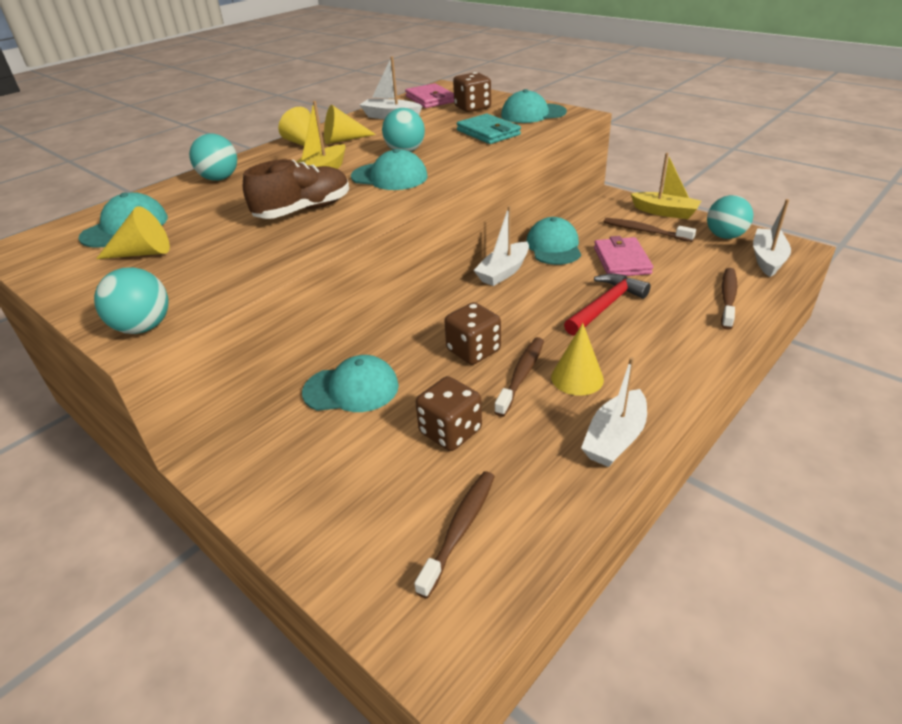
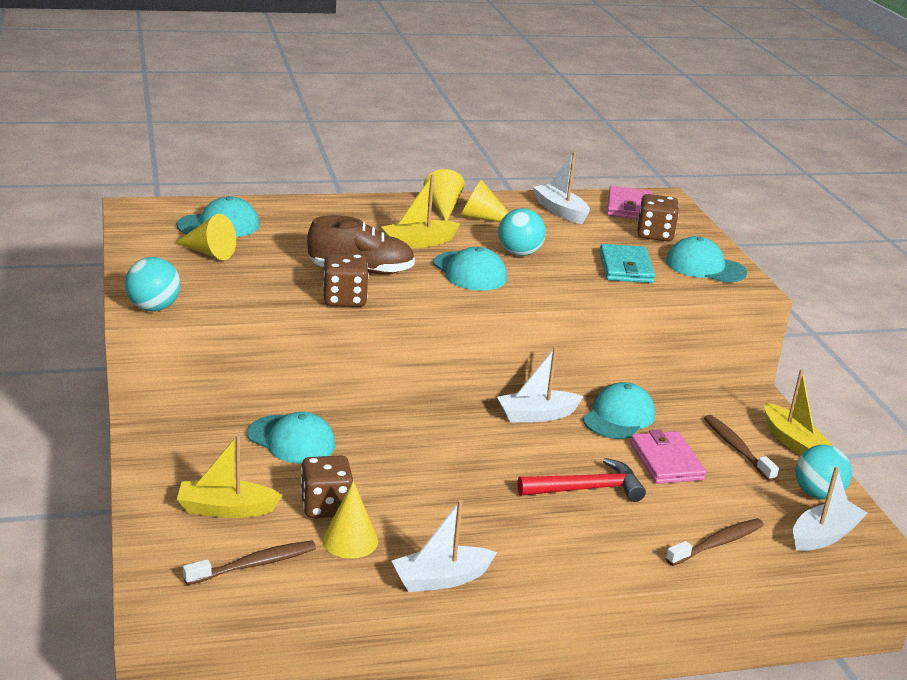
camera: 30 degrees right, 10 degrees down
turquoise ball [189,134,237,181] -> none
brown dice [444,302,501,365] -> brown dice moved to [323,253,369,307]
brown toothbrush [494,337,544,417] -> none
yellow cone [551,323,604,396] -> yellow cone moved to [322,481,378,559]
pink wallet [594,236,653,276] -> pink wallet turned 45 degrees counterclockwise [630,429,706,484]
none -> yellow boat [177,434,283,518]

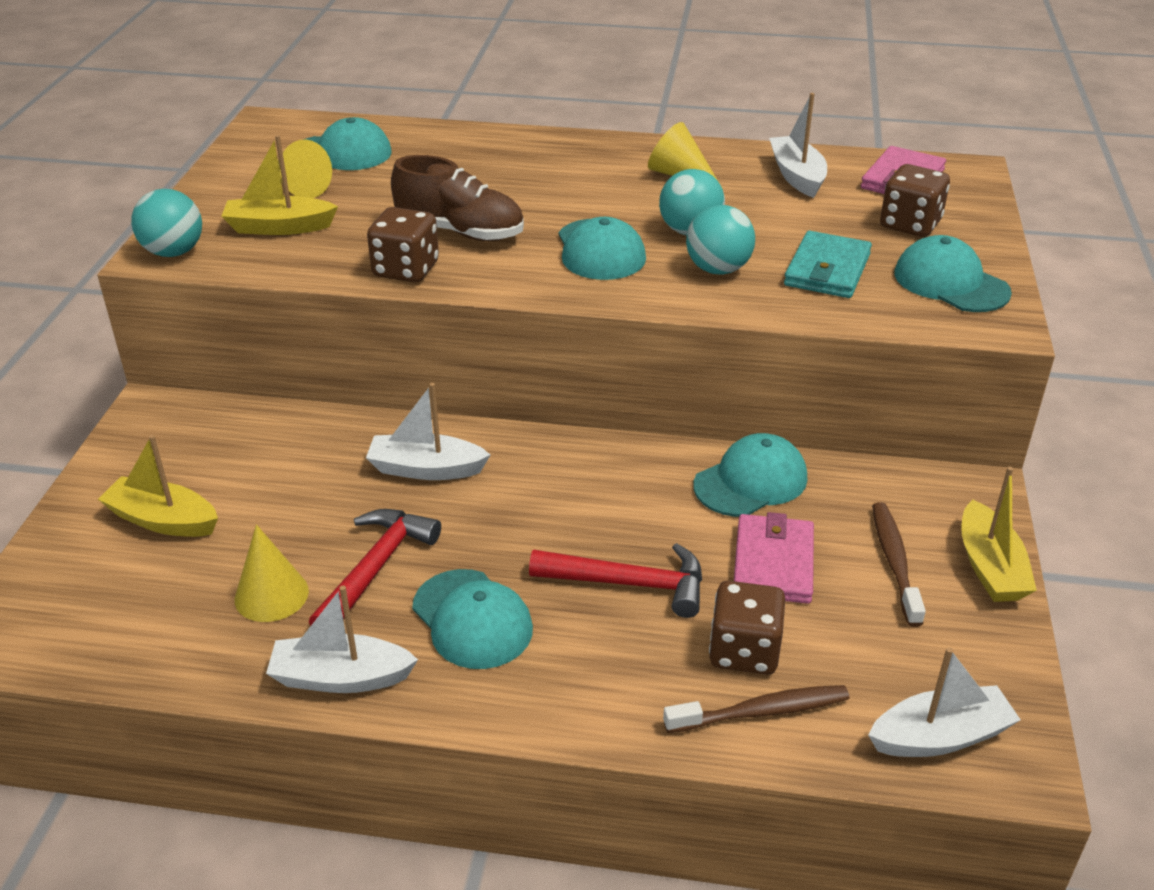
camera: 25 degrees right, 10 degrees up
brown toothbrush [183,541,316,585] -> none
turquoise cap [247,412,335,464] -> turquoise cap moved to [412,569,533,669]
brown dice [300,455,353,518] -> brown dice moved to [709,581,785,675]
yellow boat [381,175,461,248] -> yellow boat moved to [221,135,338,235]
yellow cone [423,169,465,221] -> none
white boat [497,347,584,422] -> white boat moved to [366,383,491,480]
turquoise ball [795,445,852,499] -> turquoise ball moved to [686,205,755,275]
none -> red hammer [309,509,441,626]

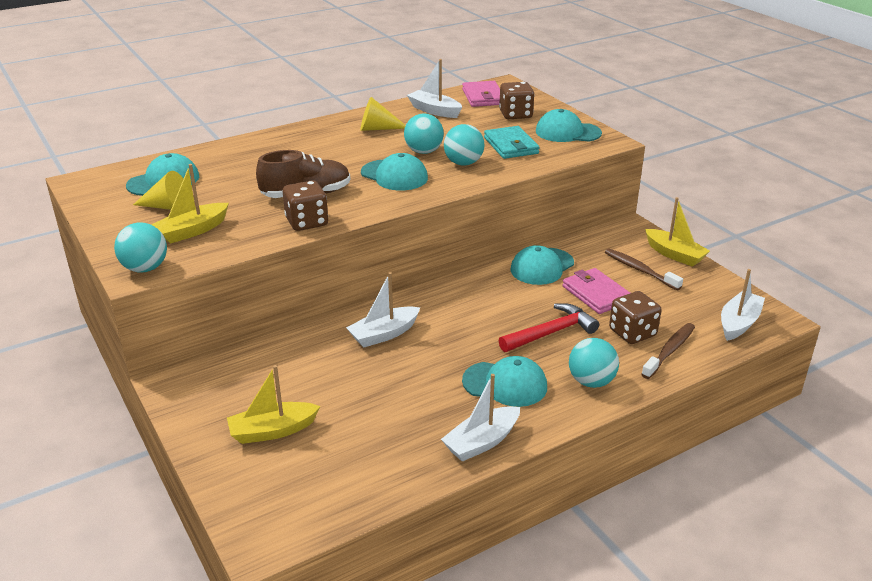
camera: 40 degrees left, 5 degrees down
yellow cone [235,524,309,622] -> none
red hammer [309,509,441,626] -> none
turquoise cap [693,433,807,517] -> turquoise cap turned 150 degrees counterclockwise [510,245,574,285]
none -> turquoise ball [569,338,619,388]

